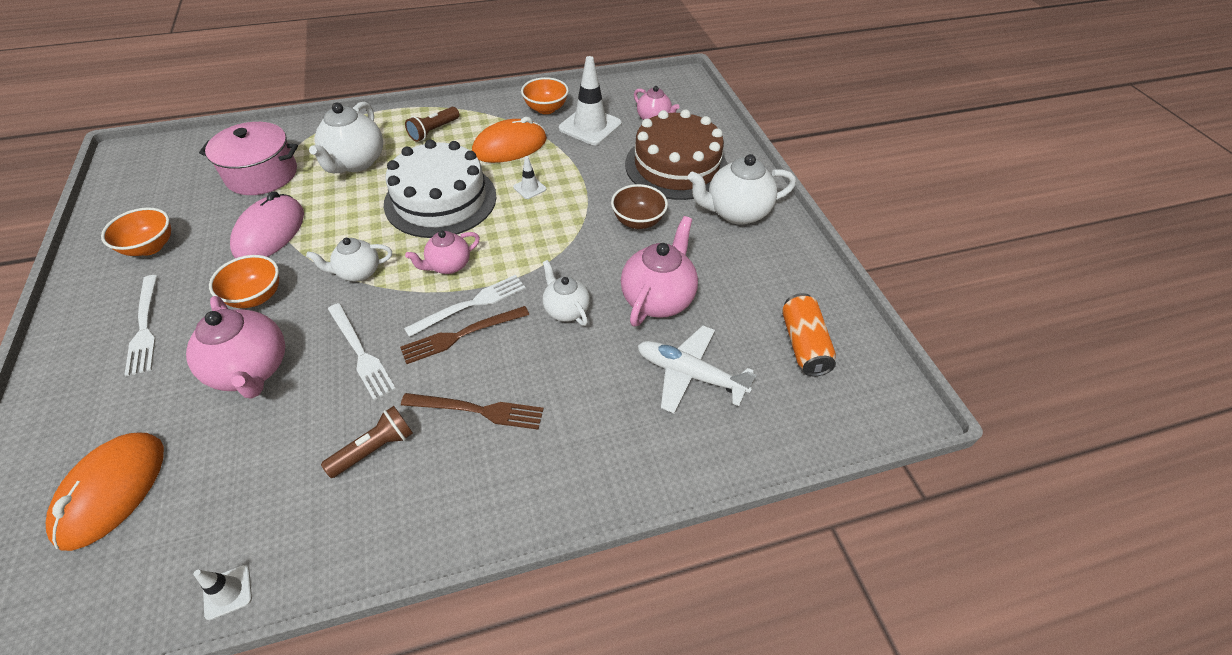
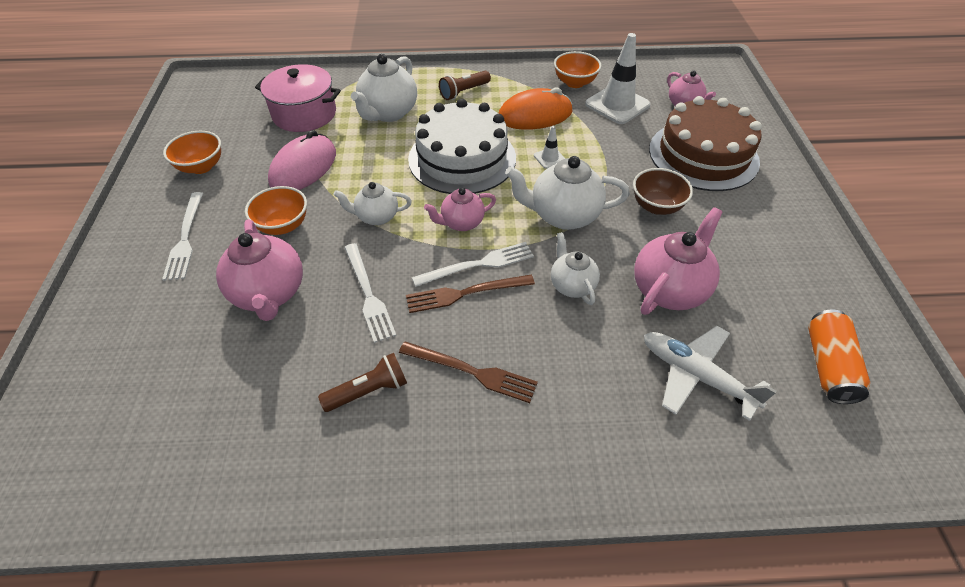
camera: 15 degrees right, 0 degrees up
orange mouse [46,433,164,551] -> none
white traffic cone [194,565,252,620] -> none
white teapot [688,154,796,225] -> white teapot moved to [505,156,630,230]

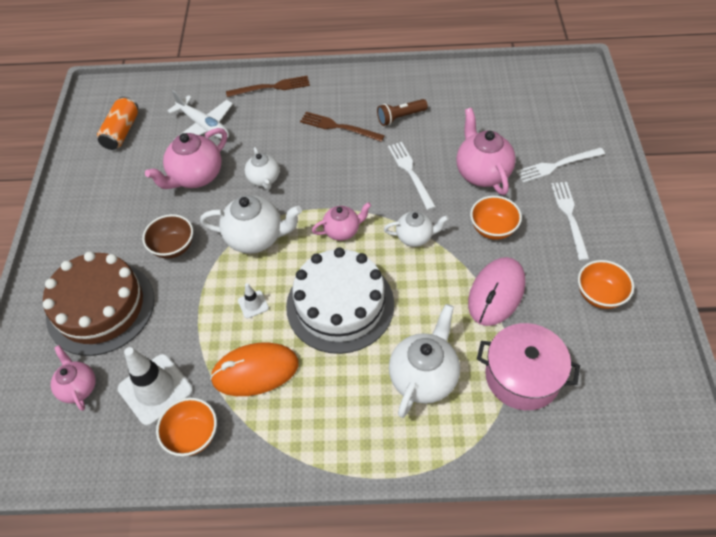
camera: 175 degrees left, 5 degrees up
brown fork [406,275,535,313] -> brown fork moved to [226,76,310,97]
white fork [412,242,534,287] -> white fork moved to [516,147,605,183]
brown flashlight [439,71,491,100] -> none

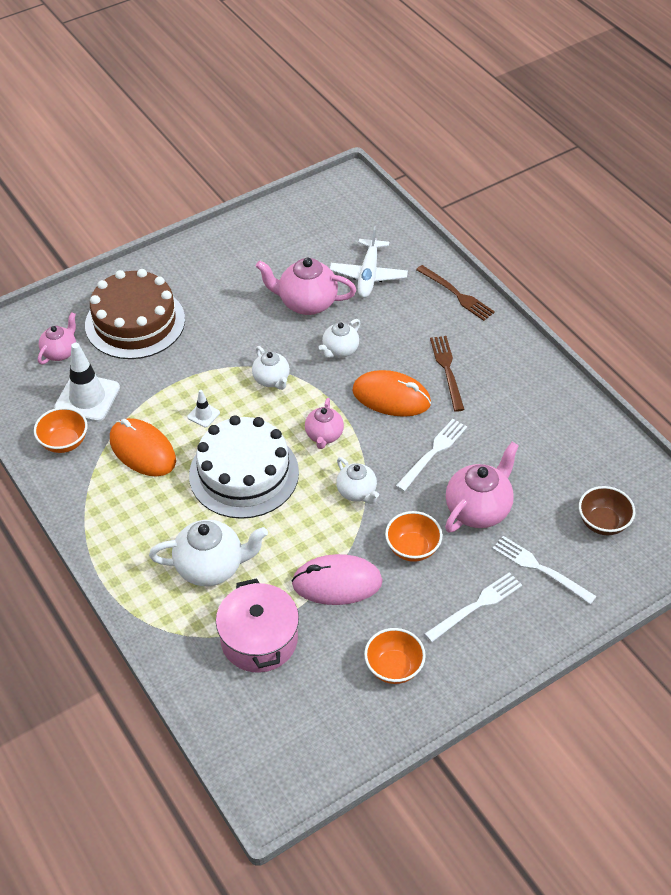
camera: 55 degrees right, 5 degrees down
orange can [97,96,138,150] -> none
brown bowl [142,214,193,259] -> brown bowl moved to [579,486,635,535]
white teapot [200,195,302,254] -> white teapot [252,346,290,390], size x0.61
pink teapot [312,202,371,241] -> pink teapot turned 60 degrees clockwise [305,398,344,449]
brown flashlight [377,99,428,126] -> none
none -> orange mouse [352,370,431,417]

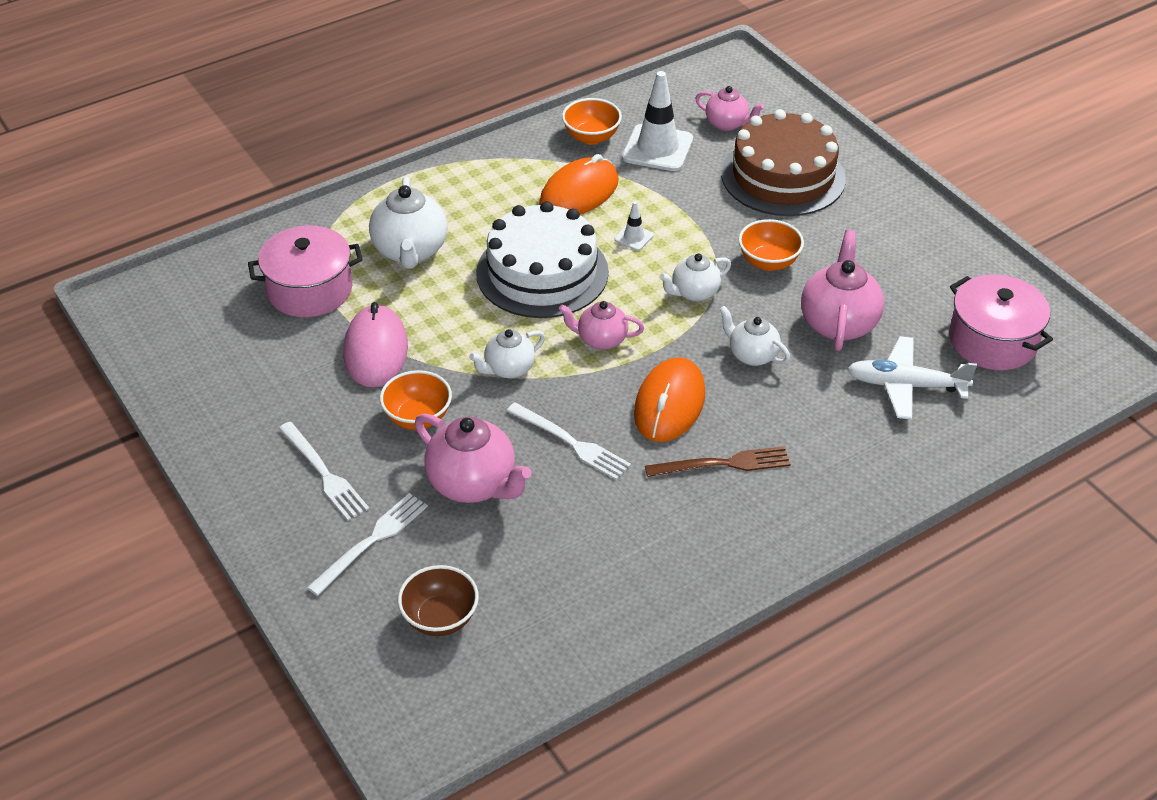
camera: 90 degrees right, 5 degrees down
orange bowl [364,628,426,684] -> orange bowl moved to [738,219,804,271]
brown fork [416,265,495,321] -> none
none -> pink pot [949,274,1053,370]

